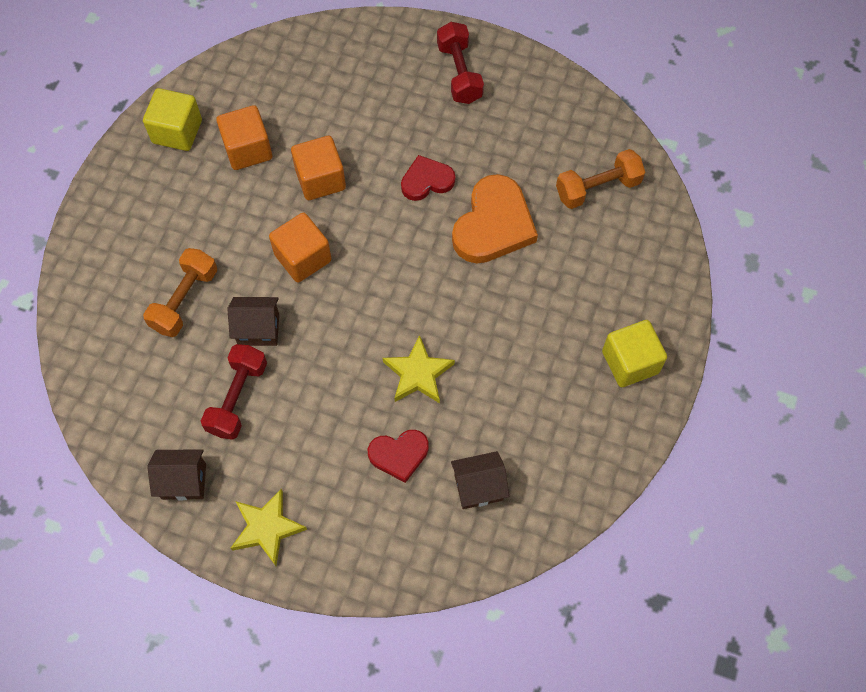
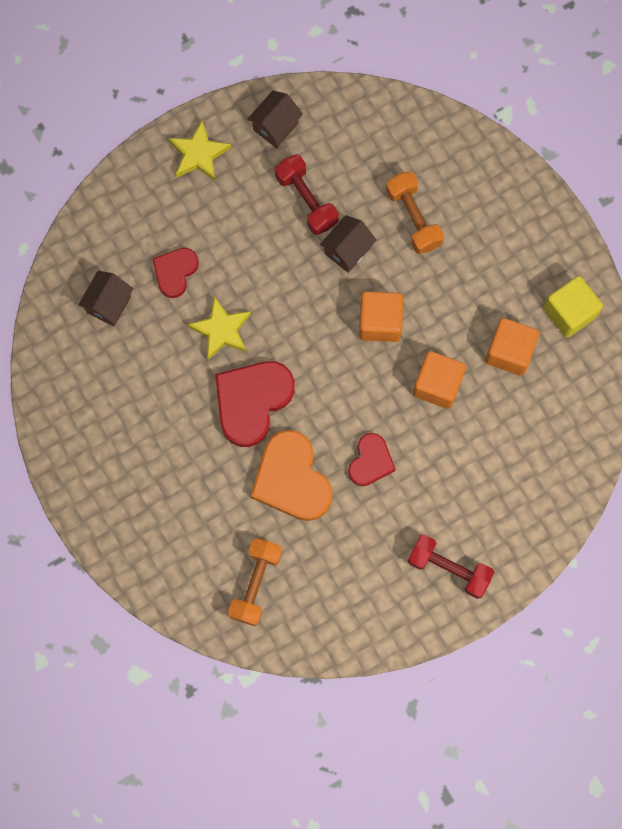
camera: 130 degrees right, 10 degrees up
yellow cube [602,320,667,387] -> none
none -> red heart [215,361,295,447]

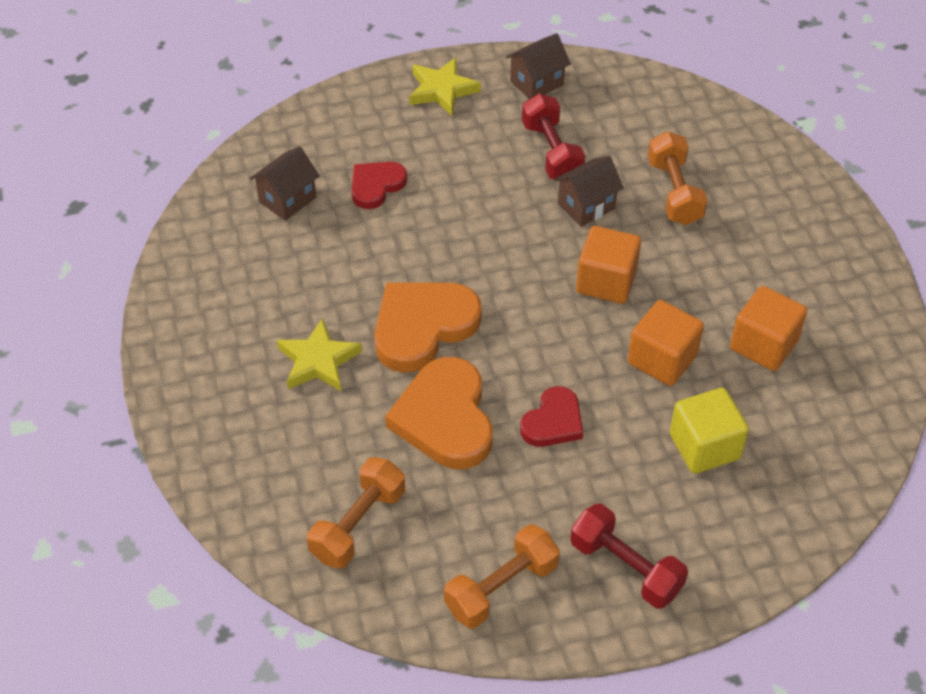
camera: 15 degrees right, 25 degrees down
yellow star [187,296,251,360] -> yellow star moved to [277,318,362,391]
red heart [215,361,295,447] -> orange heart [374,283,482,373]
yellow cube [543,276,603,338] -> yellow cube moved to [670,388,749,474]
none -> orange dumbbell [444,524,560,629]

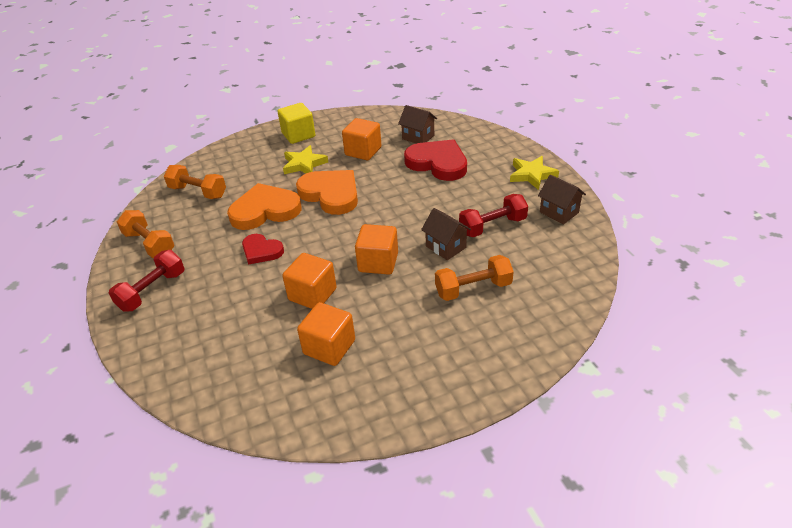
camera: 85 degrees right, 10 degrees down
red heart [351,162,407,209] -> red heart [404,139,467,181], size x1.72
yellow cube [670,388,749,474] -> yellow cube moved to [278,103,315,144]
none -> orange cube [342,118,381,160]

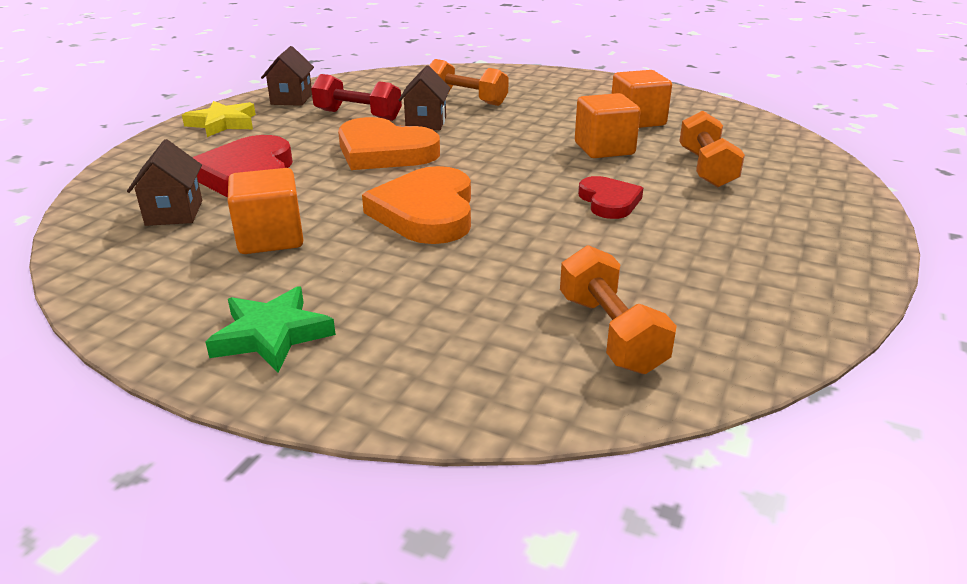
camera: 135 degrees left, 10 degrees down
red dumbbell [109,250,184,312] -> none
orange dumbbell [117,210,175,258] -> orange dumbbell moved to [679,111,745,187]
orange heart [227,183,302,230] -> orange heart moved to [338,117,440,170]
yellow cube [278,103,315,144] -> green star [205,286,336,372]
yellow star [283,145,328,174] -> none
orange cube [355,224,398,275] -> none

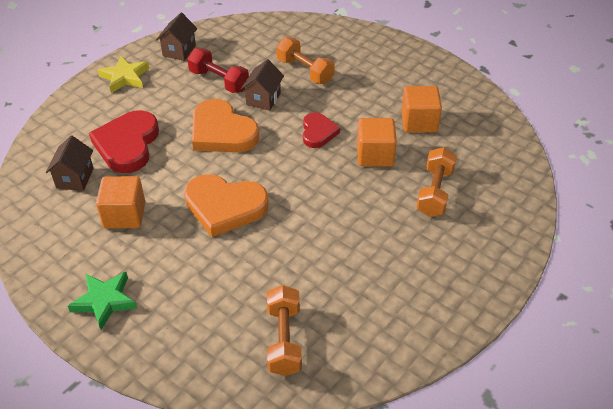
camera: 15 degrees right, 15 degrees up
orange heart [362,166,471,244] -> orange heart turned 90 degrees counterclockwise [184,174,269,237]
red heart [578,176,643,219] -> red heart moved to [303,112,340,148]

